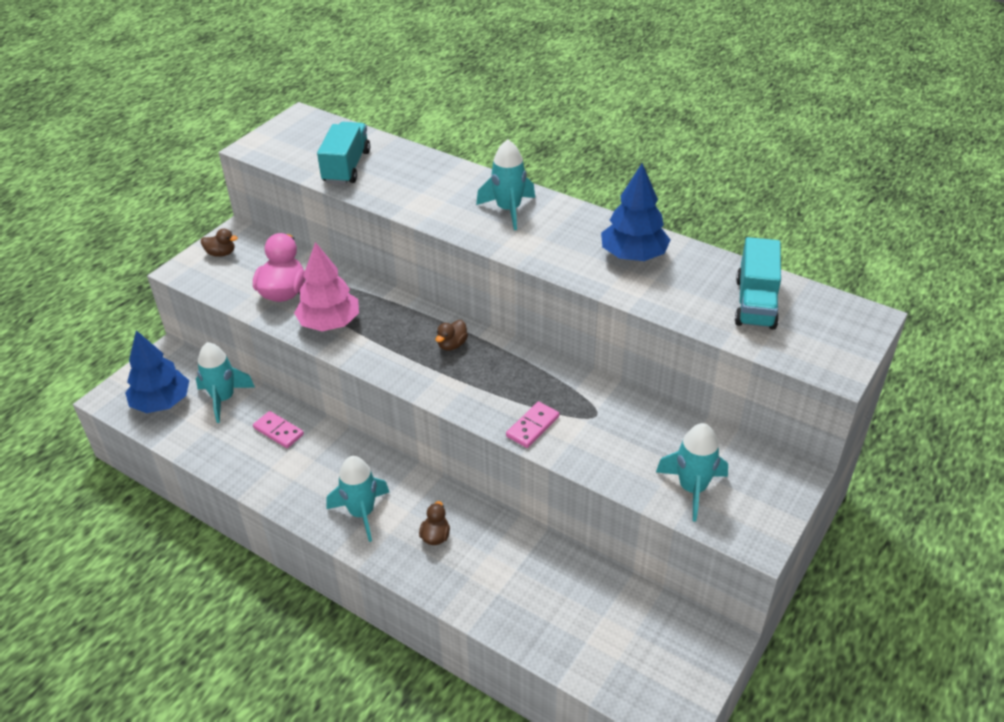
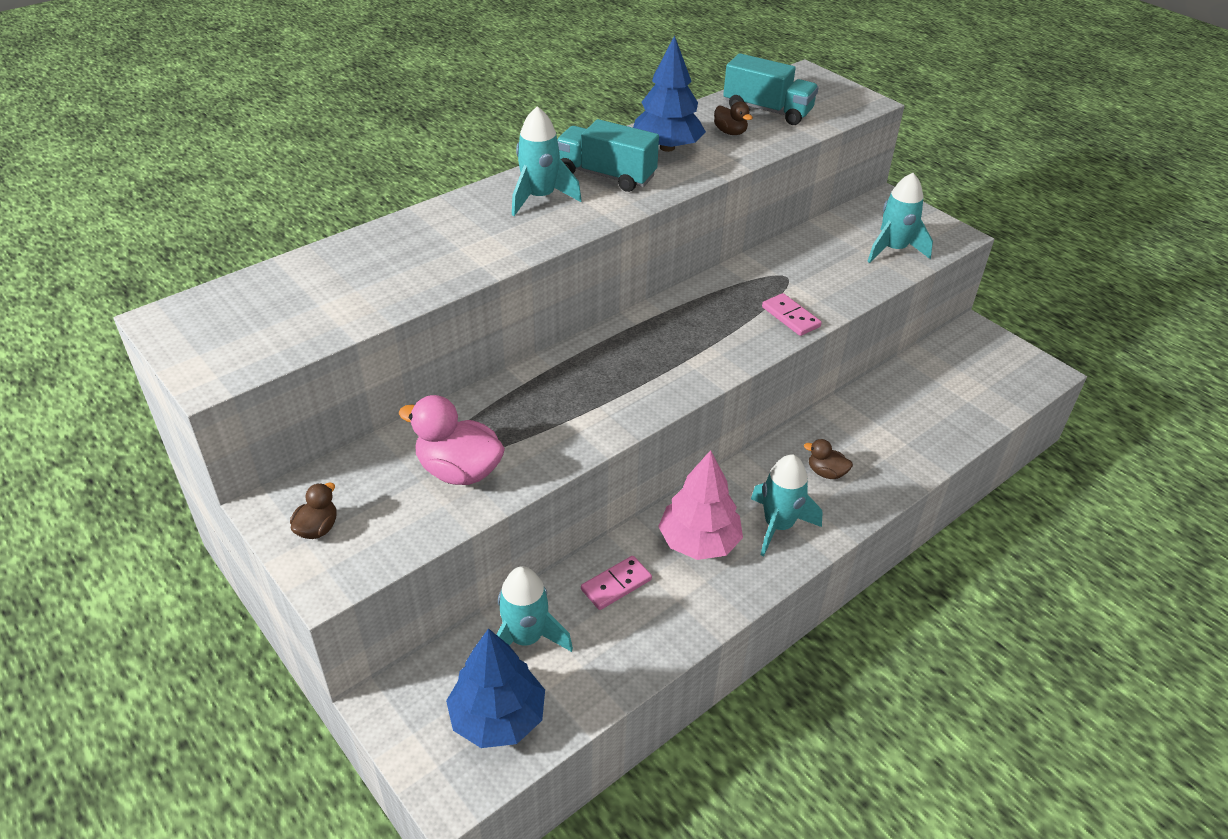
camera: 75 degrees left, 0 degrees up
pink tree [294,242,359,331] -> pink tree moved to [658,450,743,560]
turquoise truck [317,122,370,184] -> turquoise truck moved to [557,119,659,192]
brown duck [436,320,468,351] -> brown duck moved to [714,101,753,135]

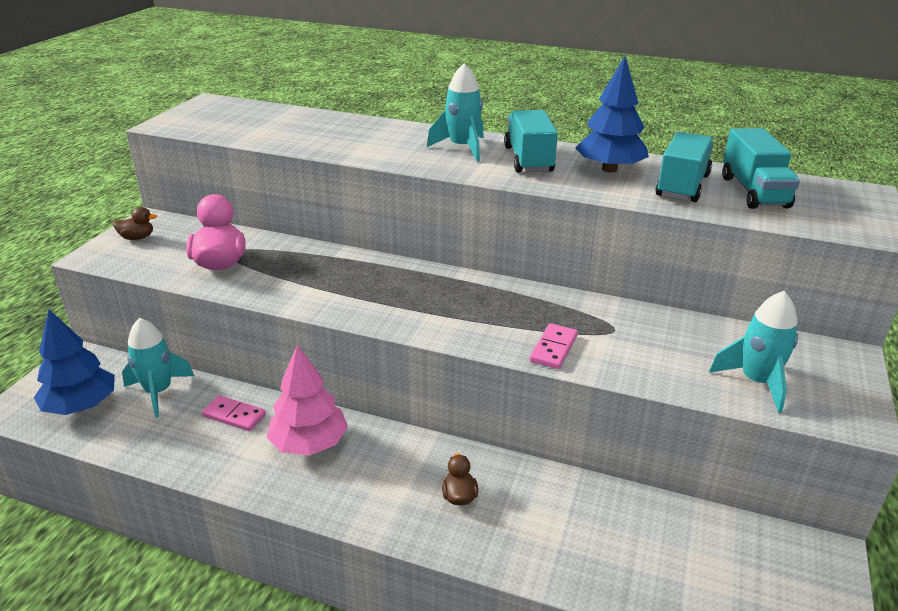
camera: 60 degrees right, 10 degrees down
brown duck [714,101,753,135] -> turquoise truck [656,132,714,202]
turquoise rocket [751,454,823,556] -> none

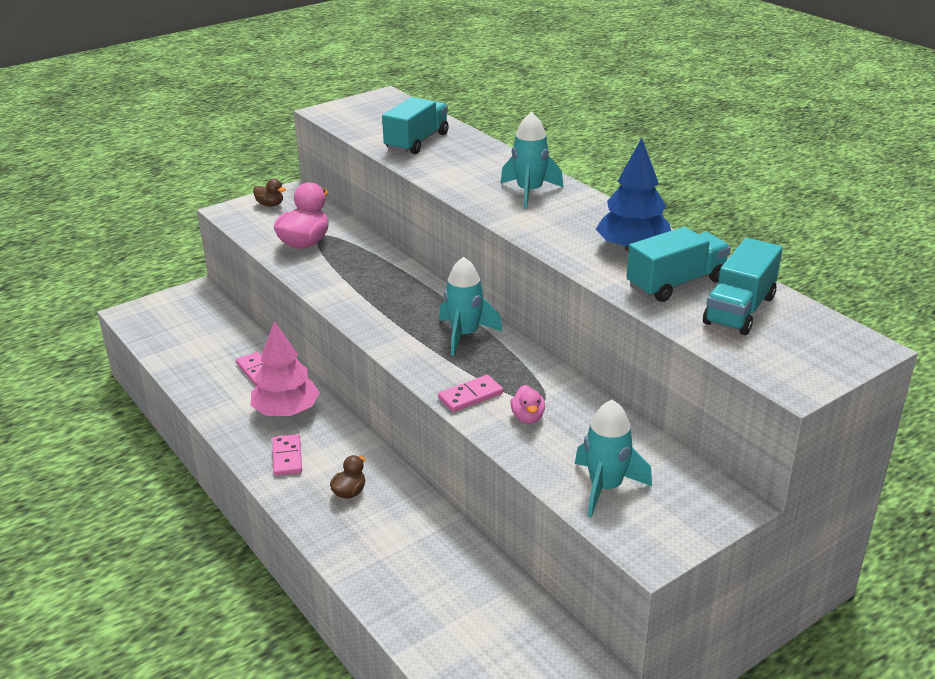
camera: 35 degrees right, 0 degrees up
blue tree [34,310,115,415] -> none
turquoise rocket [122,318,194,418] -> turquoise rocket moved to [439,257,503,356]
turquoise truck [504,110,558,172] -> turquoise truck moved to [382,97,449,154]
none -> pink domino [272,434,302,476]
none -> pink duck [510,385,545,424]

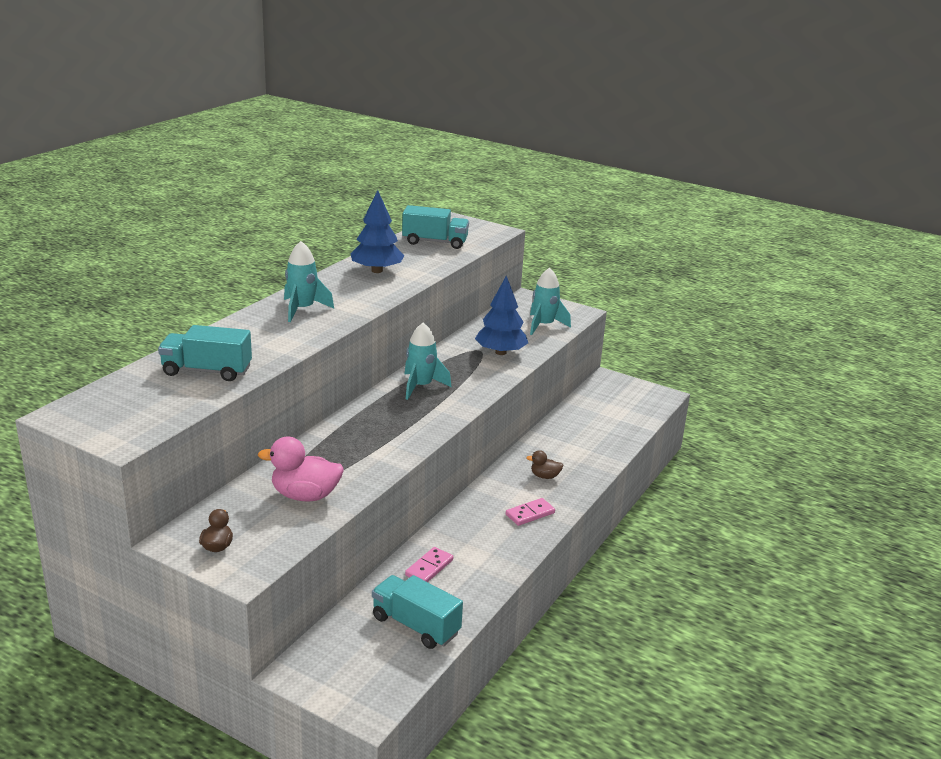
camera: 115 degrees left, 5 degrees down
pink tree [251,321,320,416] -> none
pink domino [438,375,503,412] -> none
pink duck [510,385,545,424] -> blue tree [475,275,528,355]
turquoise truck [627,227,731,302] -> turquoise truck moved to [372,575,463,649]

